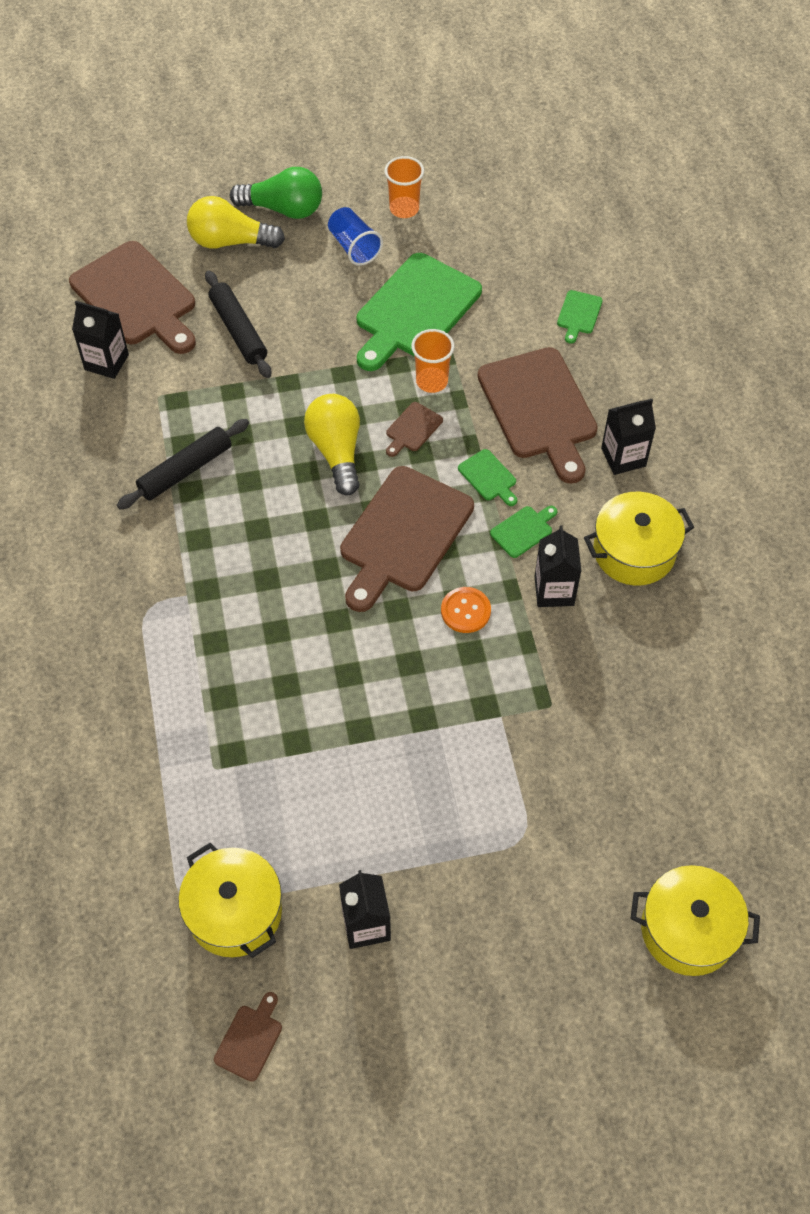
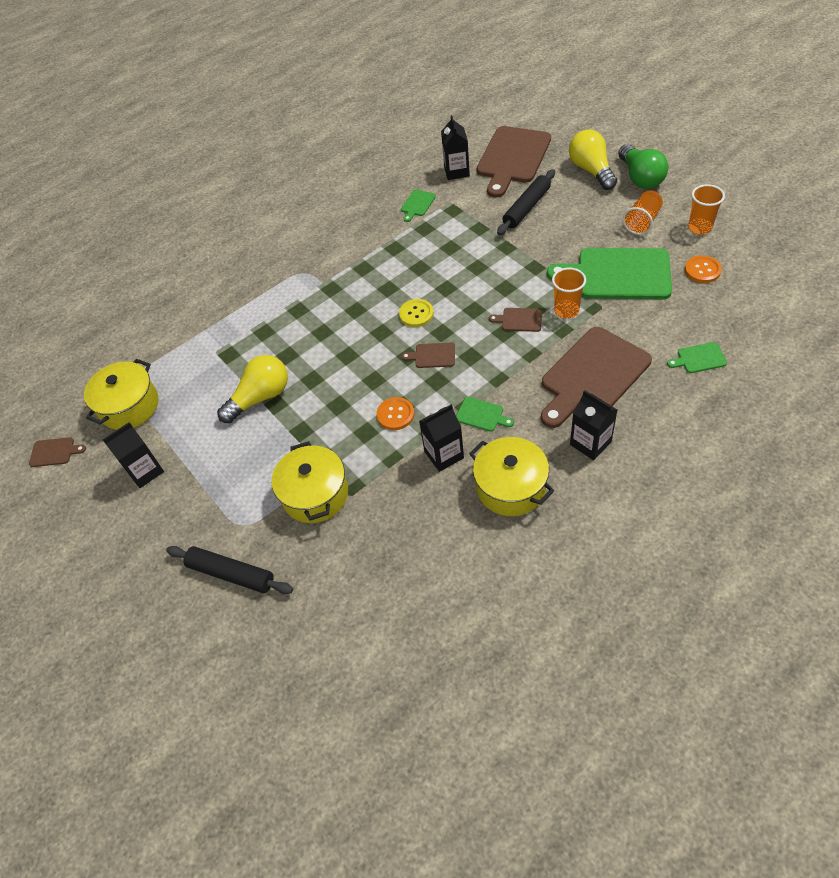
camera: 70 degrees right, 5 degrees down
black rolling pin [117,419,249,509] -> black rolling pin moved to [166,546,293,594]
yellow light bulb [304,394,360,495] -> yellow light bulb moved to [217,355,288,423]
blue cup [328,207,383,266] -> orange cup [623,190,663,235]
brown cutting board [340,466,474,612] -> brown cutting board [401,343,455,368], size x0.43
green cutting board [458,449,517,506] -> green cutting board moved to [401,190,436,222]
yellow pot [630,865,760,976] -> yellow pot moved to [272,441,348,523]
none -> yellow button [399,299,434,327]
none -> orange button [685,255,722,283]

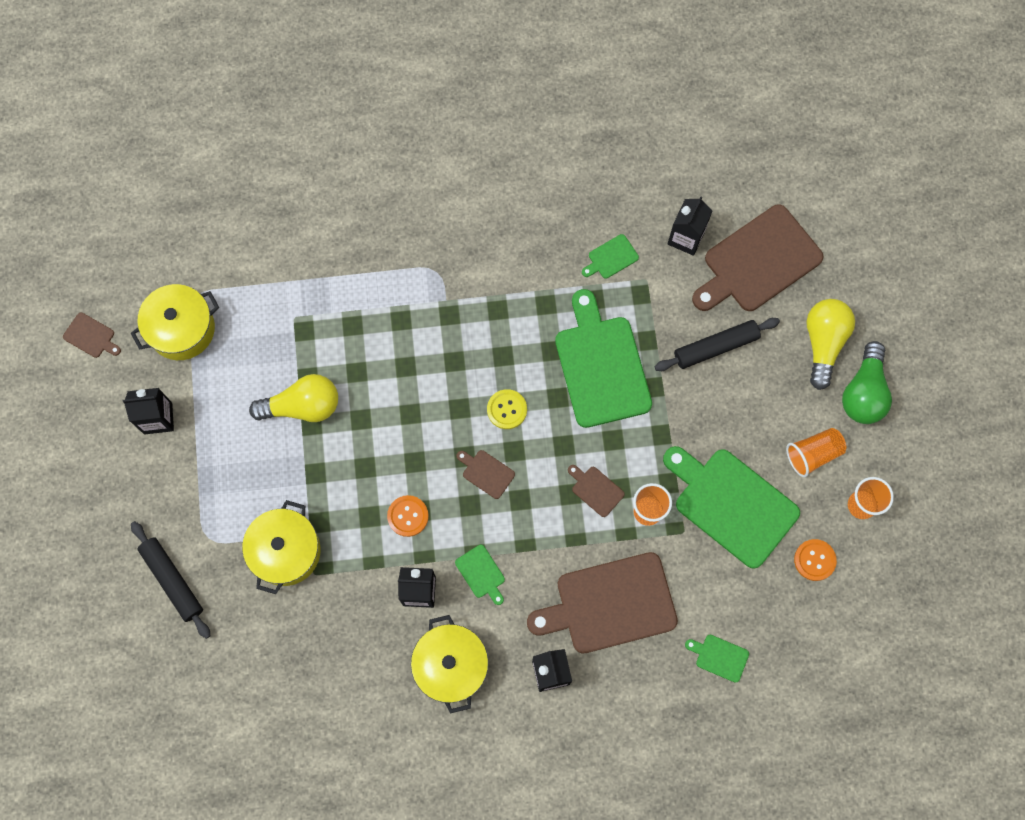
camera: 25 degrees right, 20 degrees up
none -> green cutting board [555,289,652,428]

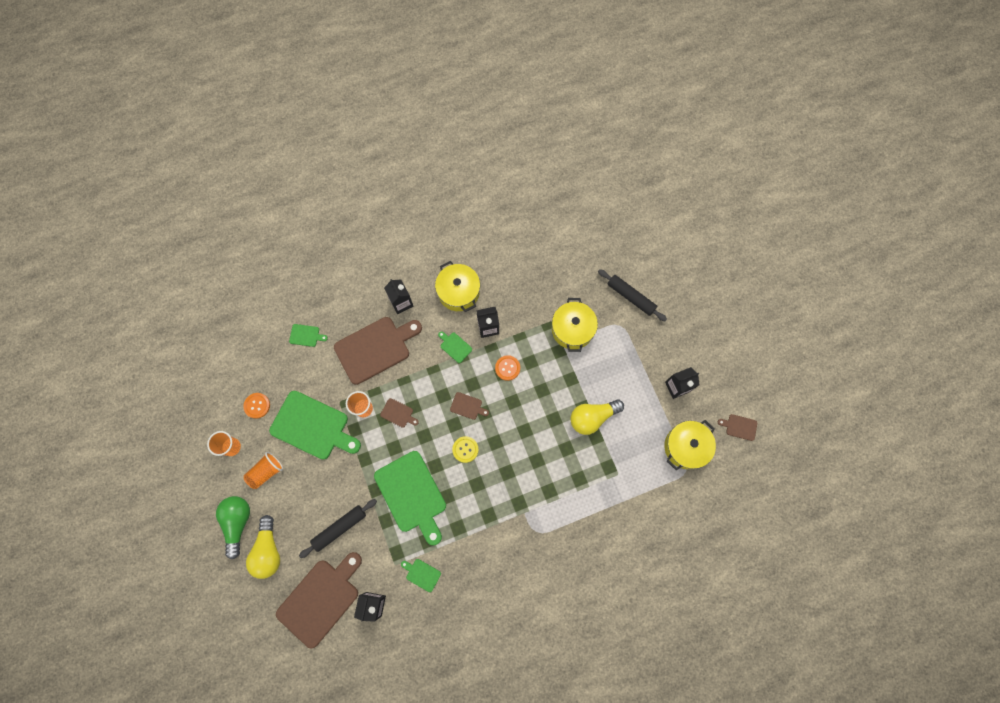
camera: 165 degrees right, 0 degrees up
green cutting board [582,234,639,279] -> green cutting board turned 105 degrees counterclockwise [401,559,441,592]

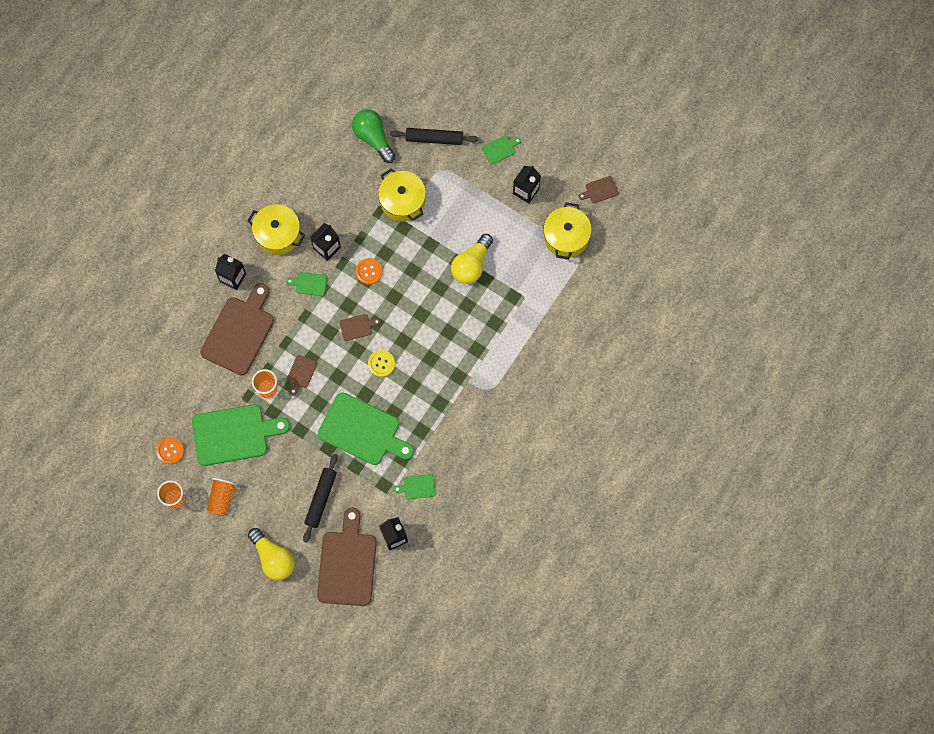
camera: 35 degrees left, 0 degrees up
green light bulb [216,496,250,559] -> green light bulb moved to [352,109,395,163]
green cutting board [289,324,328,347] -> green cutting board moved to [482,136,521,164]
brown cutting board [380,398,419,428] -> brown cutting board turned 120 degrees clockwise [287,355,317,395]

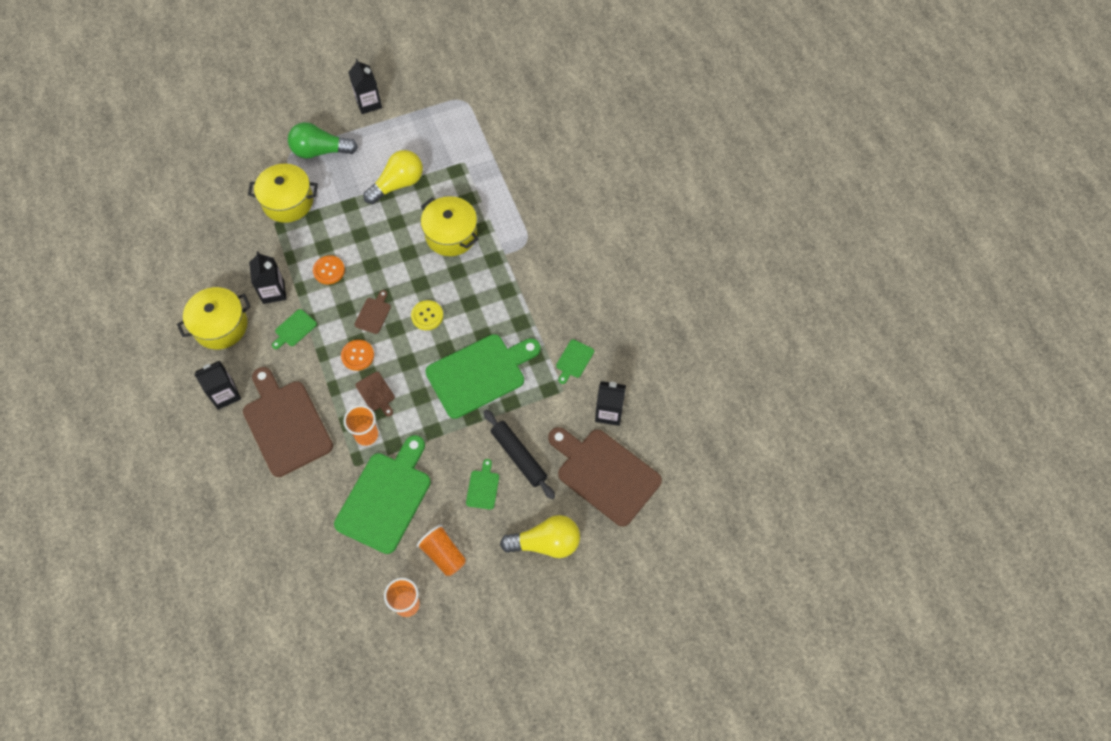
camera: 55 degrees left, 10 degrees down
orange button [156,437,184,464] -> orange button moved to [341,340,374,371]
green light bulb [352,109,395,163] -> green light bulb moved to [288,122,358,159]
black rolling pin [390,128,479,145] -> none
yellow light bulb [451,234,493,284] -> yellow light bulb turned 105 degrees counterclockwise [363,150,423,204]
green cutting board [482,136,521,164] -> green cutting board moved to [466,459,499,510]
yellow pot [543,202,592,260] -> yellow pot moved to [421,196,478,256]
brown cutting board [579,176,619,203] -> none

